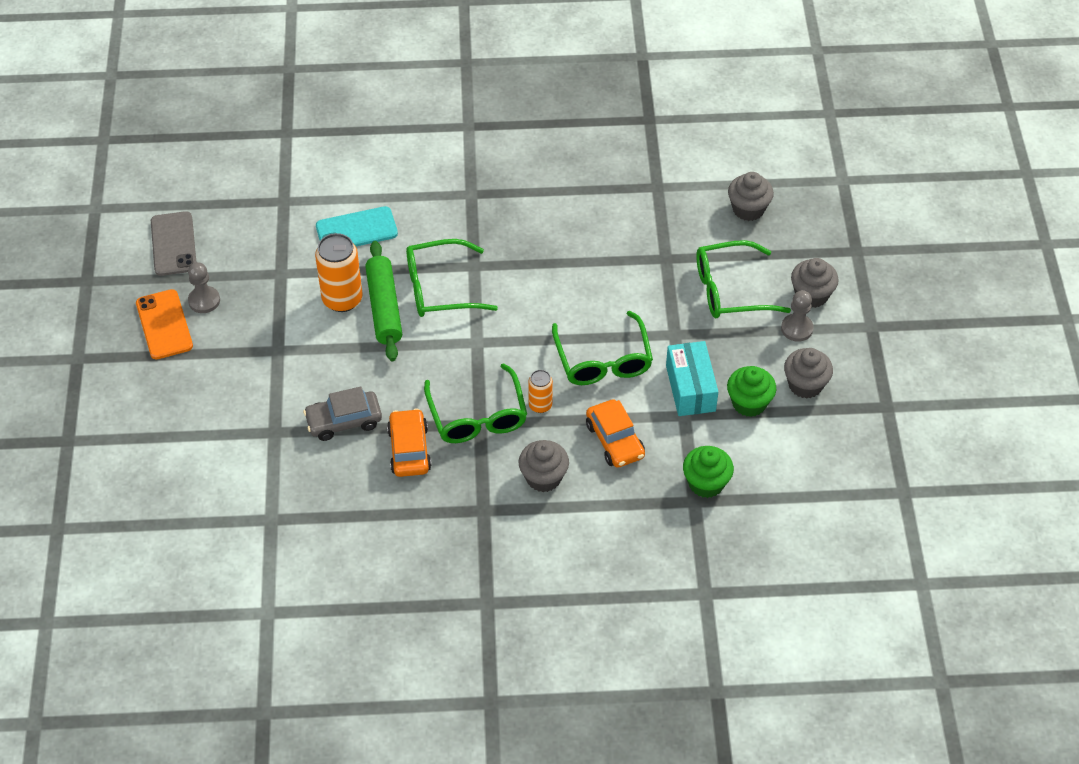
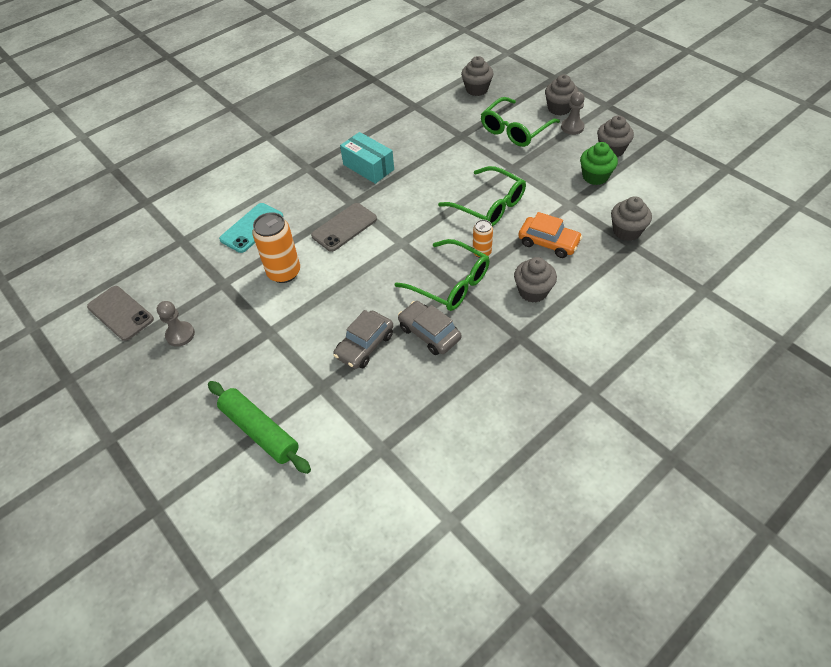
camera: 35 degrees left, 0 degrees up
orange phone [136,289,193,359] -> none
green rolling pin [365,241,402,361] -> green rolling pin moved to [208,381,311,474]
orange car [387,408,432,477] -> grey car [398,301,461,355]
green glasses [406,239,498,317] -> grey phone [311,203,377,252]
turquoise box [666,341,718,416] -> turquoise box moved to [340,132,394,184]
green cupcake [683,446,734,498] -> grey cupcake [611,196,652,241]

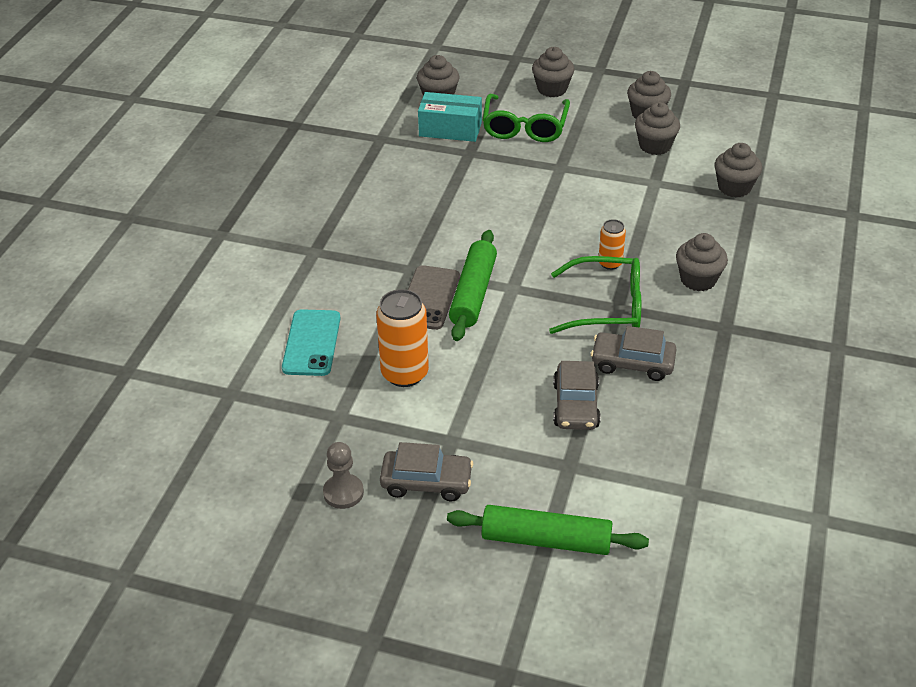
camera: 35 degrees left, 10 degrees down
grey phone [87,286,154,341] -> none
turquoise box [340,132,394,184] -> turquoise box moved to [418,92,482,142]
green glasses [438,166,526,226] -> none
orange car [518,212,582,258] -> none
grey pawn [561,91,585,135] -> none
green cupcake [580,142,618,185] -> grey cupcake [635,102,680,155]
none -> grey car [380,442,473,502]
none -> green rolling pin [449,230,497,341]

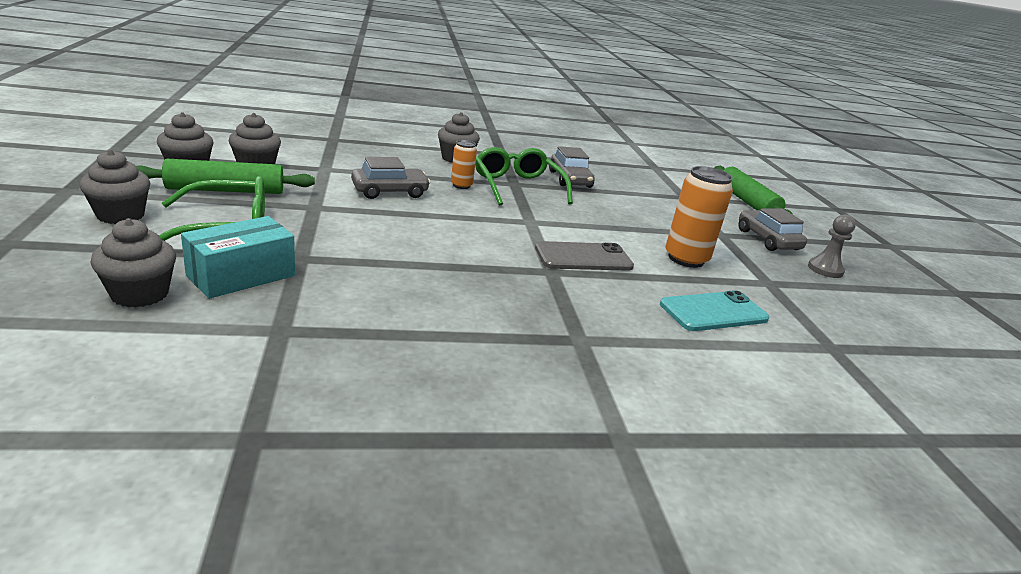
camera: 120 degrees left, 15 degrees down
turquoise box [418,92,482,142] -> turquoise box turned 60 degrees clockwise [181,216,295,299]
green rolling pin [449,230,497,341] -> green rolling pin moved to [137,159,315,194]
grey car [553,361,601,430] -> grey car moved to [351,157,430,199]
grey cupcake [714,143,762,197] -> none

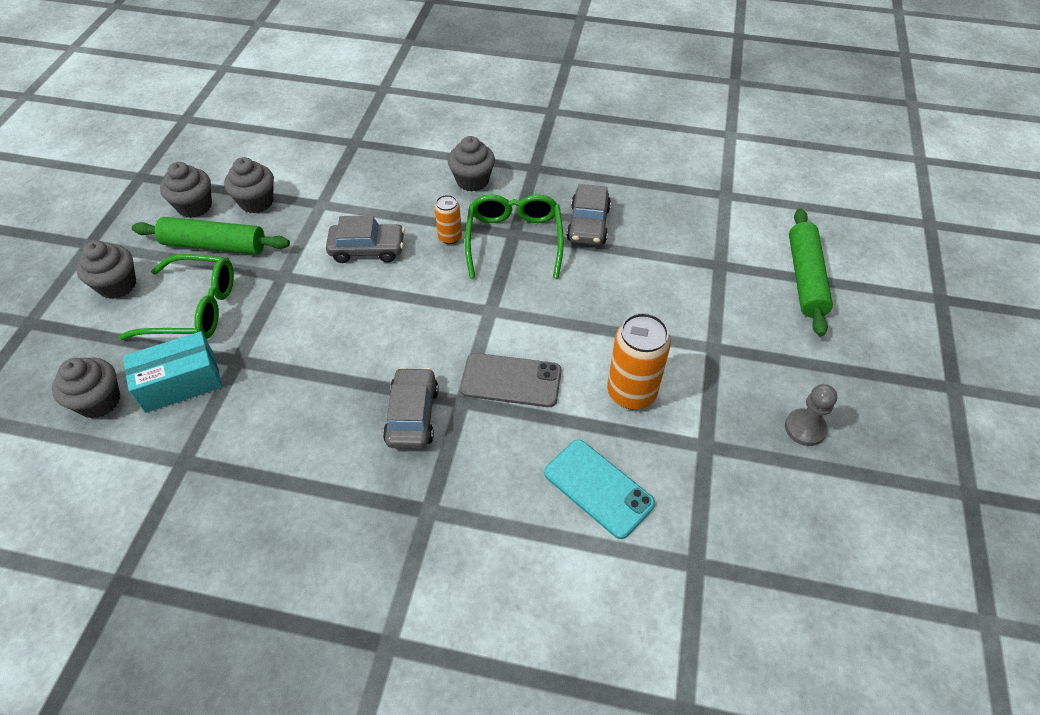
camera: 25 degrees right, 25 degrees up
turquoise phone [660,290,769,331] -> turquoise phone turned 45 degrees clockwise [544,440,655,539]
grey car [738,208,807,251] -> grey car moved to [383,367,439,449]

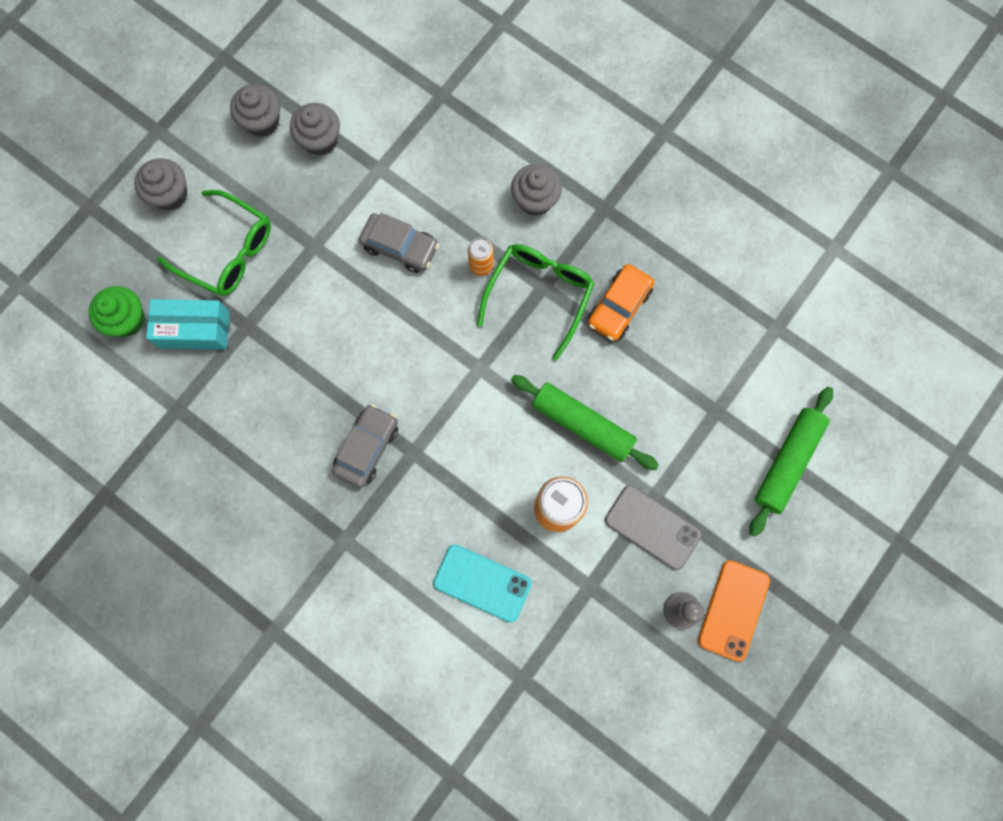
camera: 25 degrees right, 25 degrees up
grey cupcake [52,358,120,418] -> green cupcake [89,286,145,337]
green rolling pin [132,217,290,254] -> green rolling pin moved to [511,375,659,470]
grey phone [460,353,561,407] -> grey phone moved to [605,485,702,570]
turquoise phone [544,440,655,539] -> turquoise phone turned 45 degrees counterclockwise [433,544,532,623]
grey car [567,184,611,245] -> orange car [588,264,654,341]
none -> orange phone [698,560,770,662]

